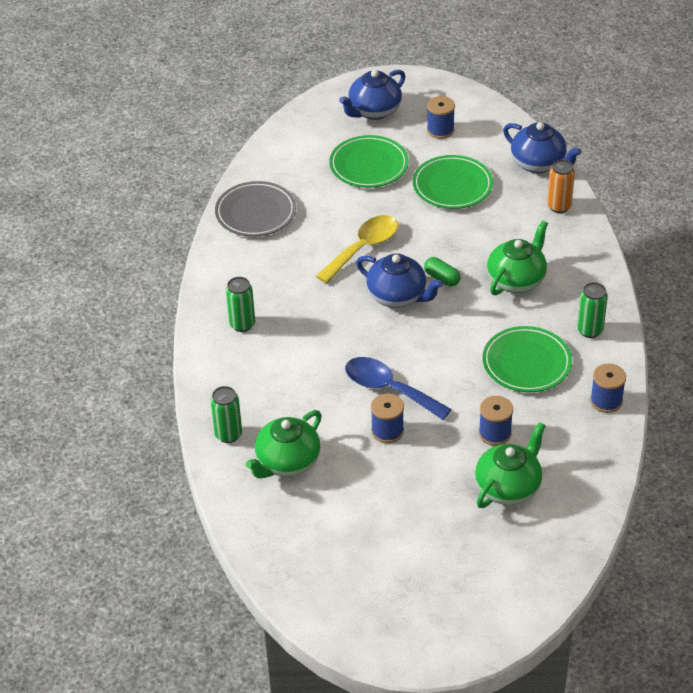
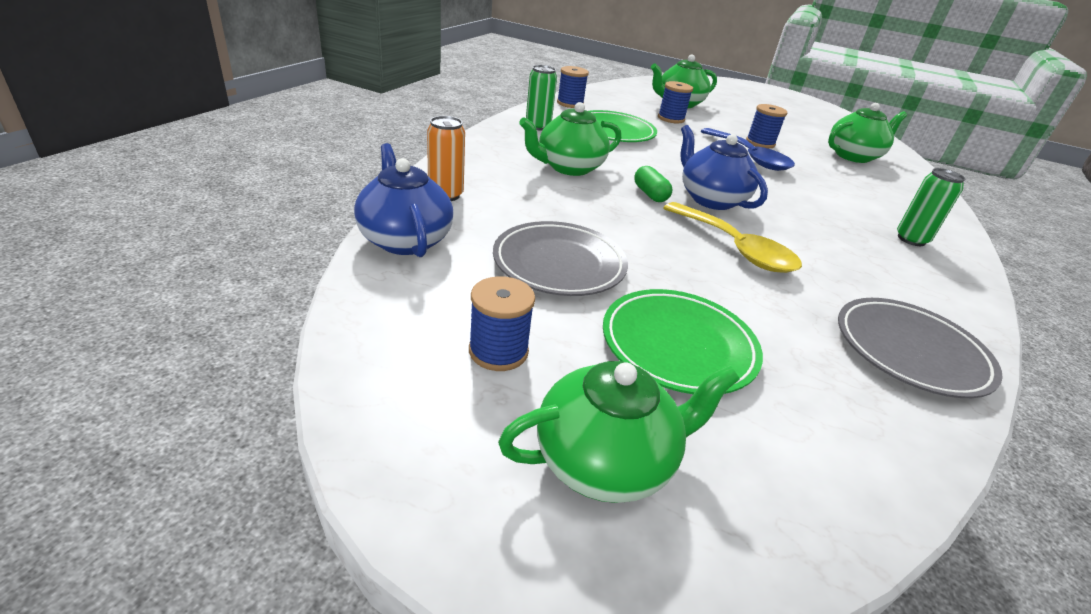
camera: 160 degrees left, 10 degrees down
green can [210,386,242,443] -> none
yellow spoon [316,215,398,284] -> yellow spoon turned 105 degrees counterclockwise [663,202,802,273]
blue teapot [339,70,405,120] -> green teapot [498,361,740,503]
green plate [413,155,493,209] -> grey plate [493,221,628,296]

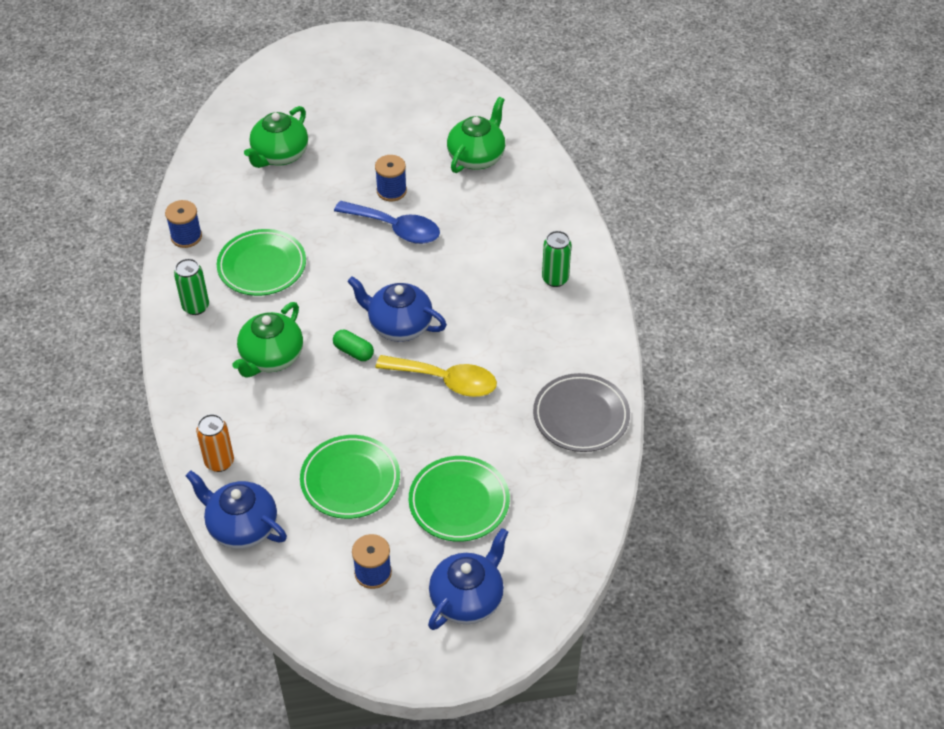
camera: 30 degrees left, 15 degrees up
grey plate [493,221,628,296] -> green plate [300,435,400,519]
green teapot [498,361,740,503] -> blue teapot [428,528,509,630]
blue spool [658,81,693,123] -> none

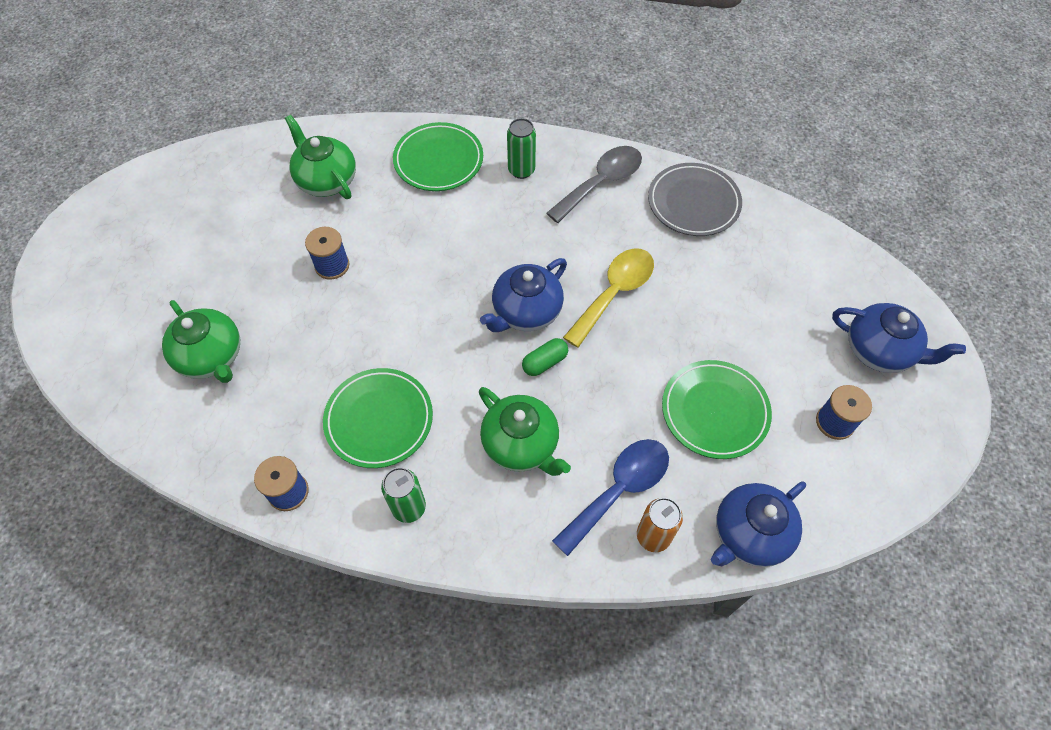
camera: 70 degrees left, 10 degrees up
blue spoon [334,201,440,244] -> blue spoon moved to [552,439,669,556]
green plate [409,456,510,542] -> green plate moved to [393,122,483,191]
blue teapot [428,528,509,630] -> blue teapot turned 150 degrees clockwise [832,303,966,373]
none -> grey spoon [546,146,642,223]

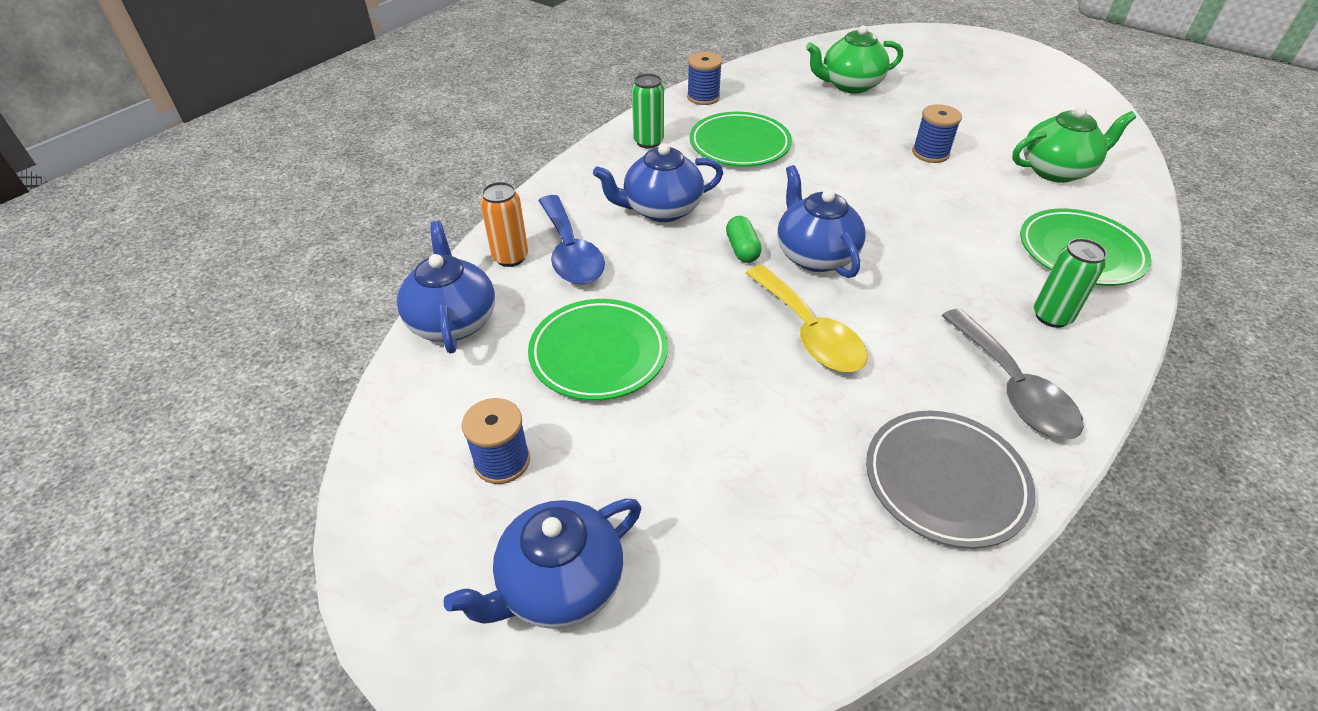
camera: 115 degrees right, 15 degrees down
green teapot [479,387,571,476] -> blue teapot [593,143,723,222]

